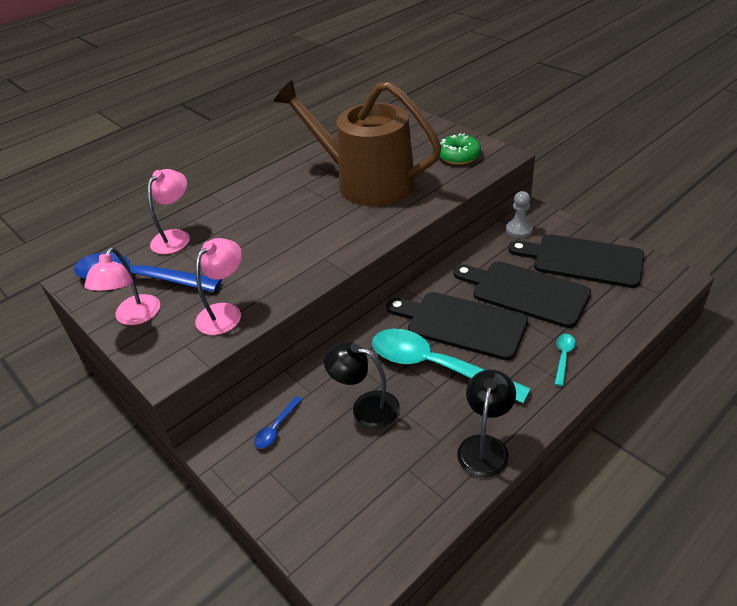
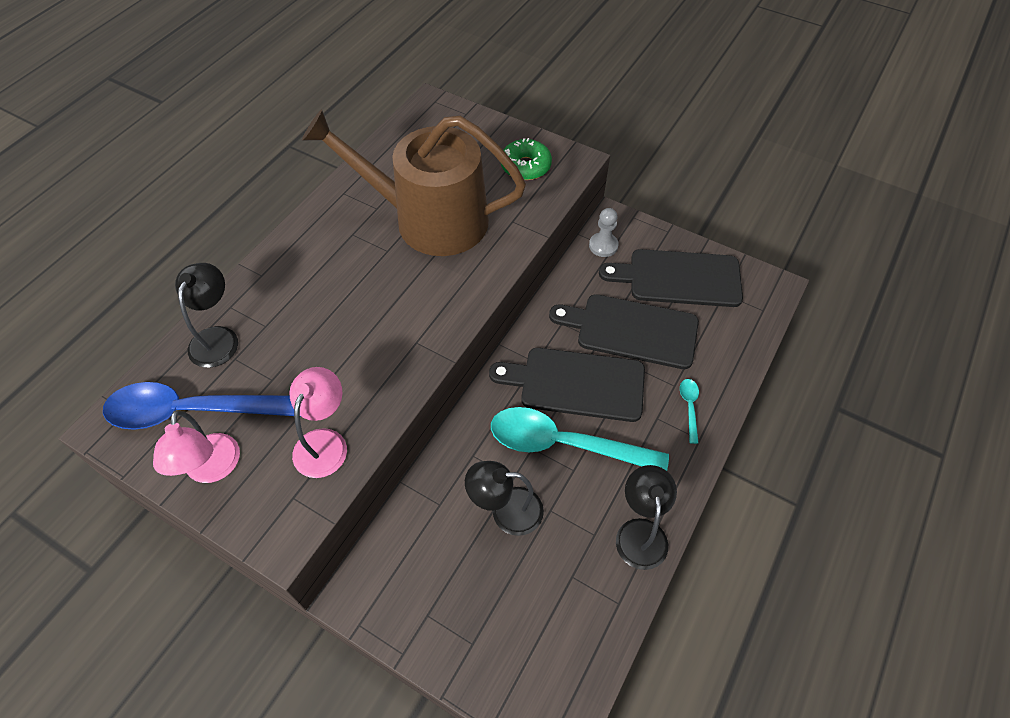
camera: 20 degrees left, 15 degrees up
pink lamp [148,169,190,254] -> black lamp [175,263,238,368]
blue spoon [254,396,303,449] -> none

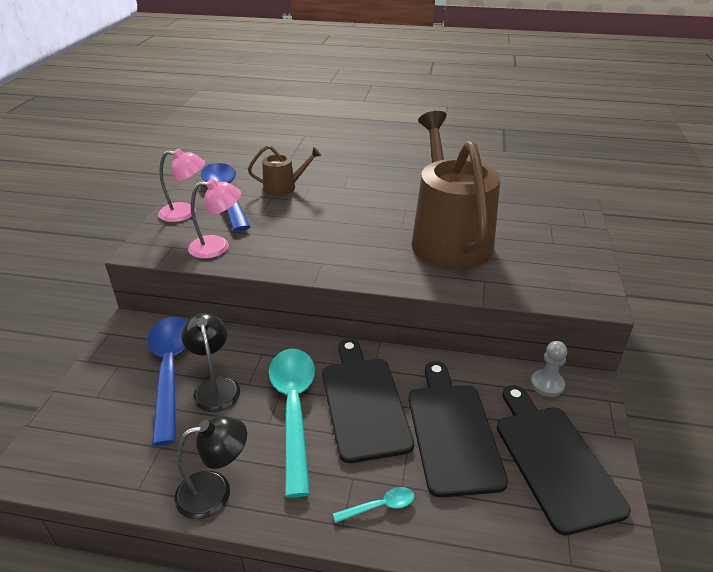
camera: 70 degrees right, 20 degrees down
pink lamp [153,410,240,483] -> pink lamp turned 150 degrees counterclockwise [158,149,205,222]
black lamp [175,263,238,368] -> brown watering can [248,146,321,196]
green donut [501,138,552,180] -> none
none -> blue spoon [147,317,187,446]

